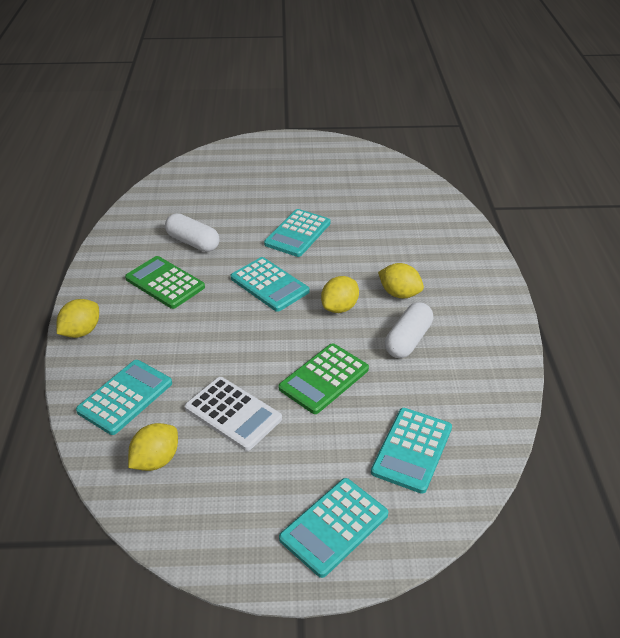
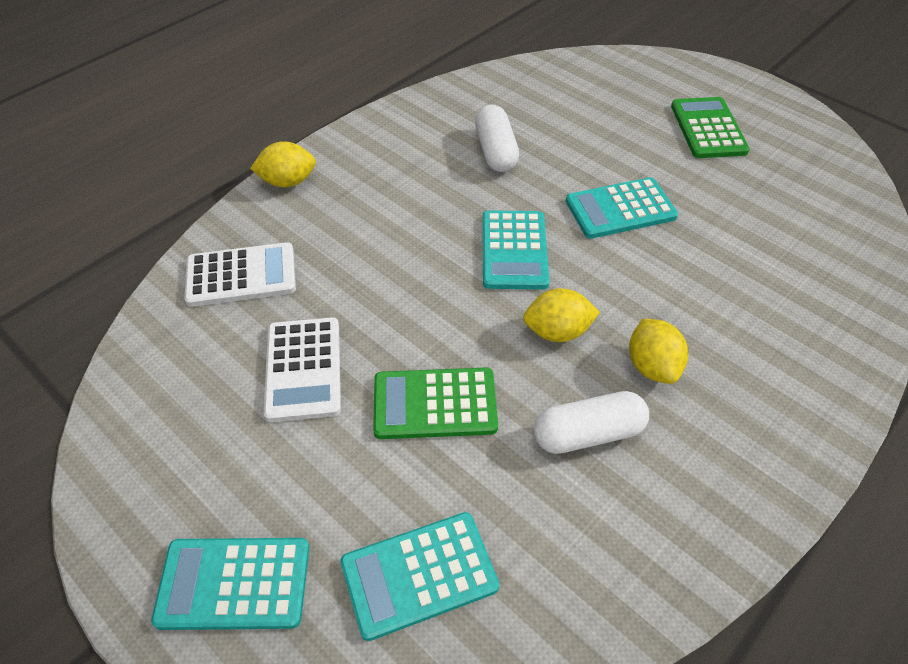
camera: 45 degrees right, 10 degrees up
turquoise calculator [76,360,172,435] -> white calculator [185,242,296,307]
green calculator [125,256,205,309] -> green calculator moved to [671,97,750,158]
yellow lemon [128,423,178,471] -> none

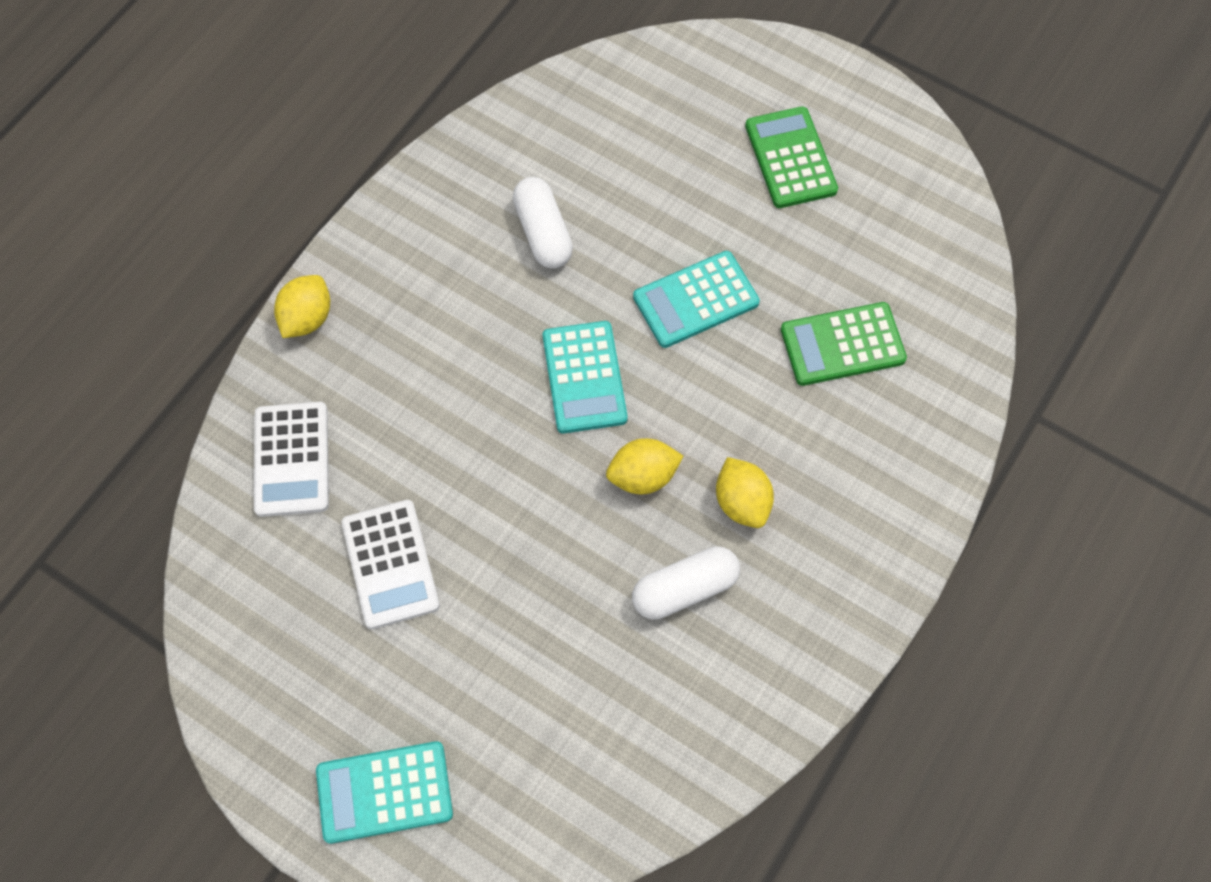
camera: 10 degrees left, 15 degrees up
white calculator [185,242,296,307] -> white calculator turned 105 degrees clockwise [254,402,329,517]
yellow lemon [250,141,316,187] -> yellow lemon turned 45 degrees counterclockwise [274,275,330,338]
turquoise calculator [340,512,499,641] -> none
green calculator [373,368,498,439] -> green calculator moved to [781,302,907,386]

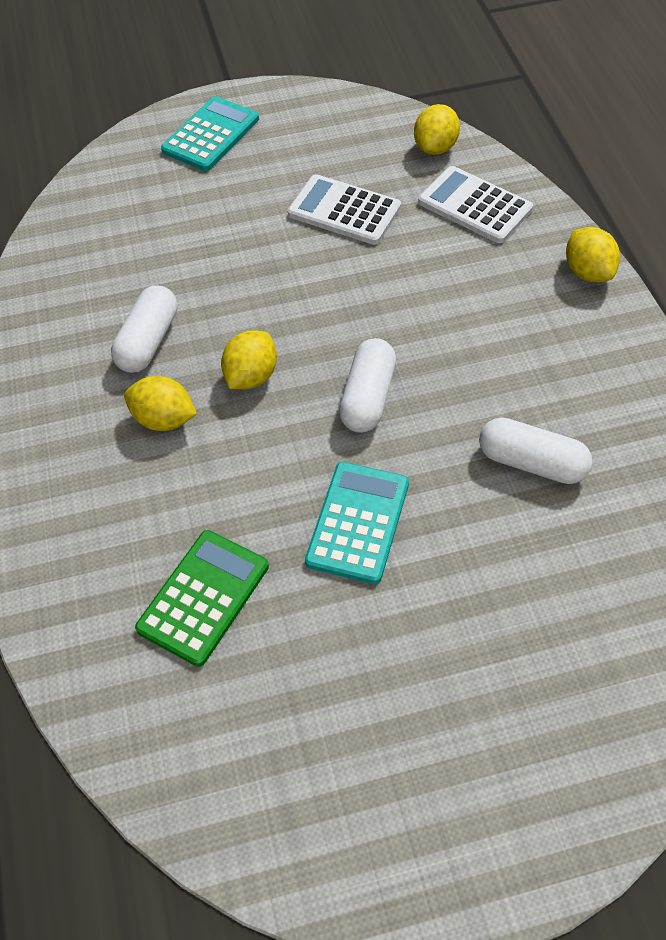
camera: 135 degrees right, 10 degrees down
turquoise calculator [543,321,628,433] -> white capsule [339,338,396,433]
green calculator [745,106,838,208] -> none
none -> yellow lemon [414,104,460,155]

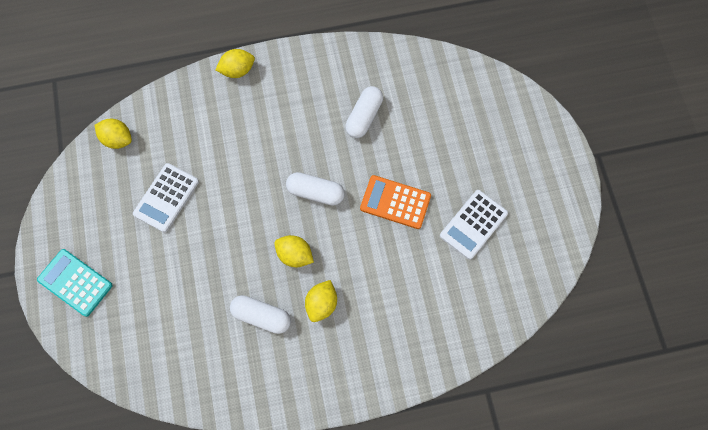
camera: 90 degrees left, 15 degrees up
green calculator [135,530,269,667] -> none
turquoise calculator [305,462,409,584] -> orange calculator [360,175,431,229]
white calculator [418,166,533,243] -> white calculator moved to [440,190,508,260]

